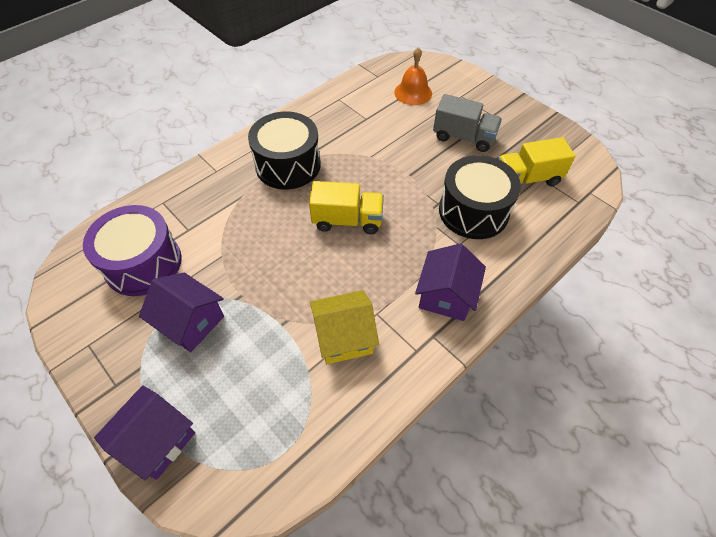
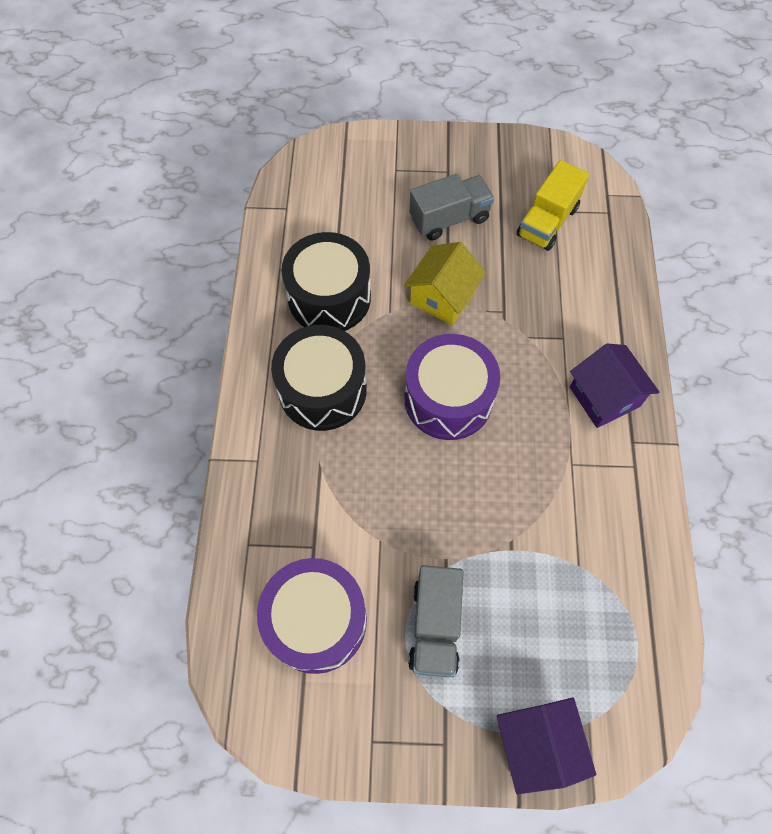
camera: 45 degrees left, 10 degrees up
purple house [139,273,224,352] -> grey truck [408,565,464,677]
yellow truck [309,181,384,234] -> purple drum [404,334,500,440]
yellow house [310,290,379,364] -> yellow house moved to [404,242,486,325]
orange bell [394,47,432,105] -> none
black drum [439,155,521,239] -> black drum moved to [281,232,371,331]

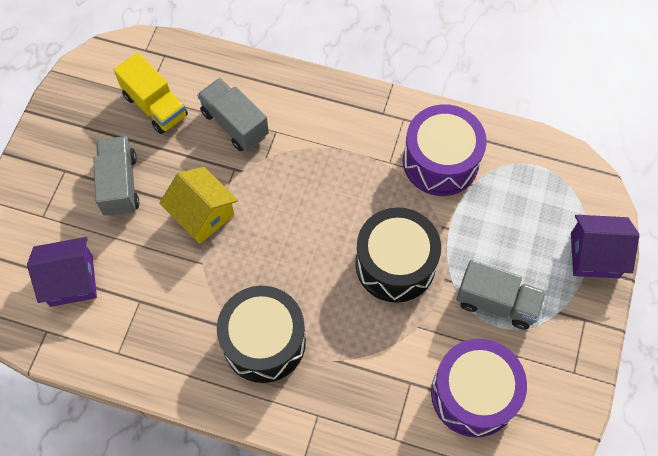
camera: 75 degrees left, 0 degrees up
black drum [281,232,371,331] -> black drum moved to [355,207,441,303]
purple drum [404,334,500,440] -> purple drum moved to [403,104,487,196]
purple house [570,343,659,428] -> purple house moved to [27,237,97,307]
none -> grey truck [197,78,269,151]

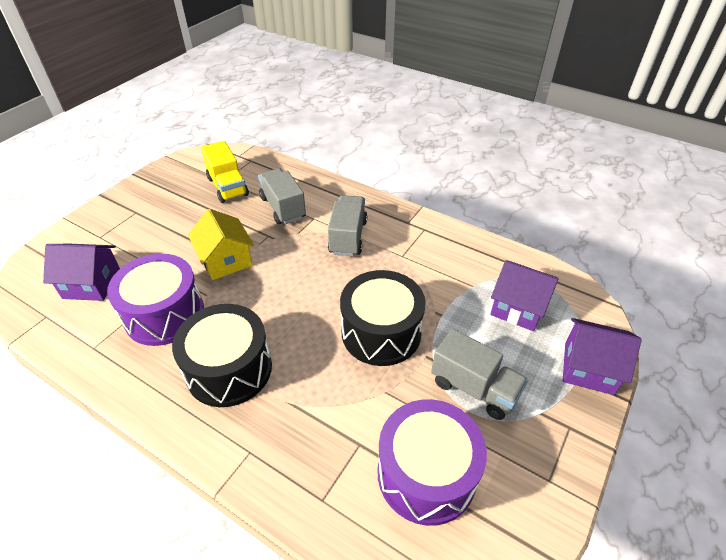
camera: 15 degrees right, 20 degrees down
grey truck [93,136,139,217] -> grey truck moved to [328,195,367,256]
purple drum [403,104,487,196] -> purple drum moved to [107,254,204,346]
none -> purple house [490,260,558,331]

